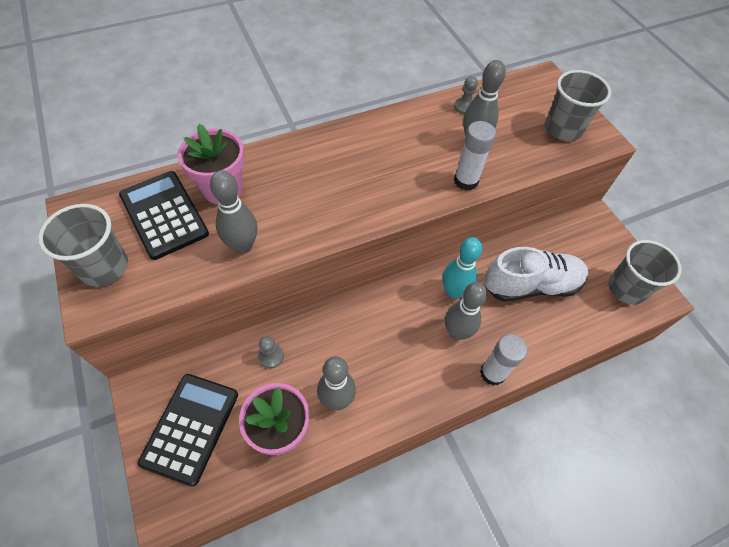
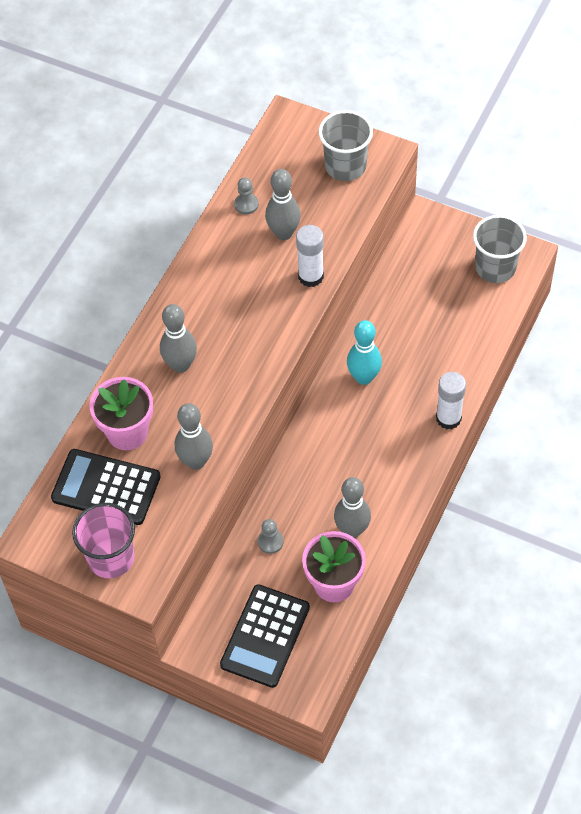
camera: 35 degrees left, 0 degrees up
grey cup [38,204,128,287] -> pink cup [72,503,135,578]
black calculator [138,374,238,487] -> black calculator turned 135 degrees counterclockwise [220,584,310,688]
grey bowling pin [445,282,487,340] -> grey bowling pin moved to [160,304,197,373]
white shoe [484,247,589,302] -> none

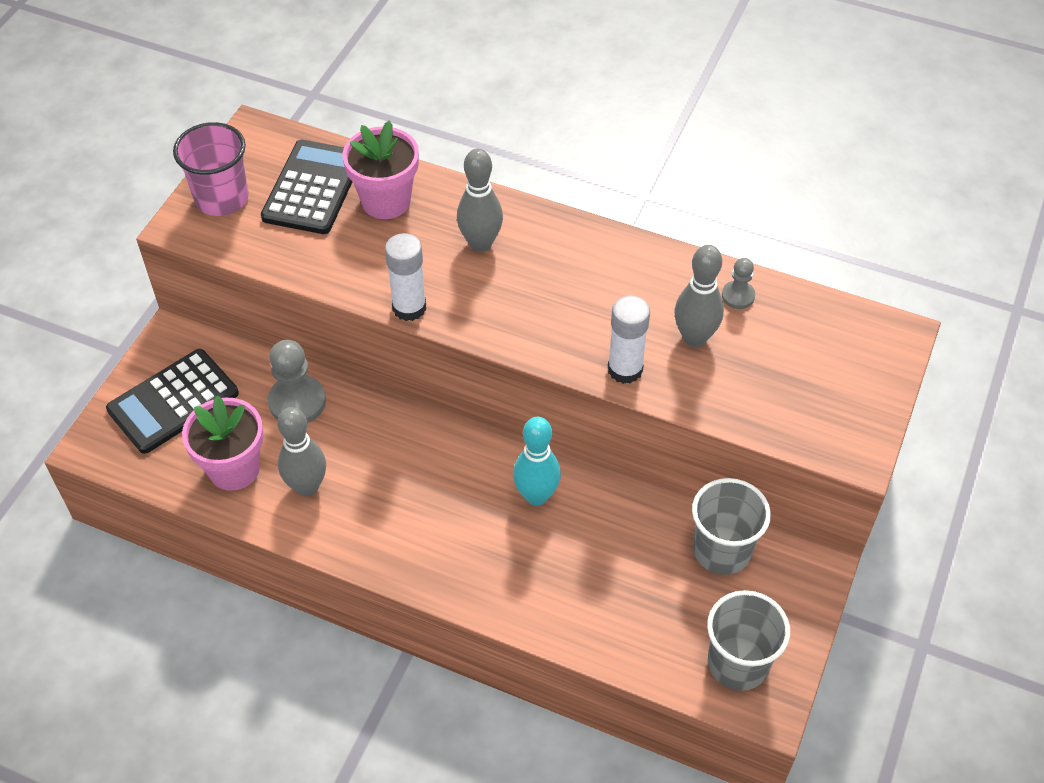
camera: 85 degrees right, 5 degrees down
grey bowling pin [175,403,213,470] -> none
black calculator [220,584,310,688] -> black calculator turned 60 degrees counterclockwise [106,349,239,454]
grey pawn [258,519,283,554] -> grey pawn [268,340,326,423], size x1.80
grey cup [319,110,373,181] -> grey cup moved to [692,478,771,575]
white glue stick [436,372,466,429] -> white glue stick moved to [385,233,426,321]

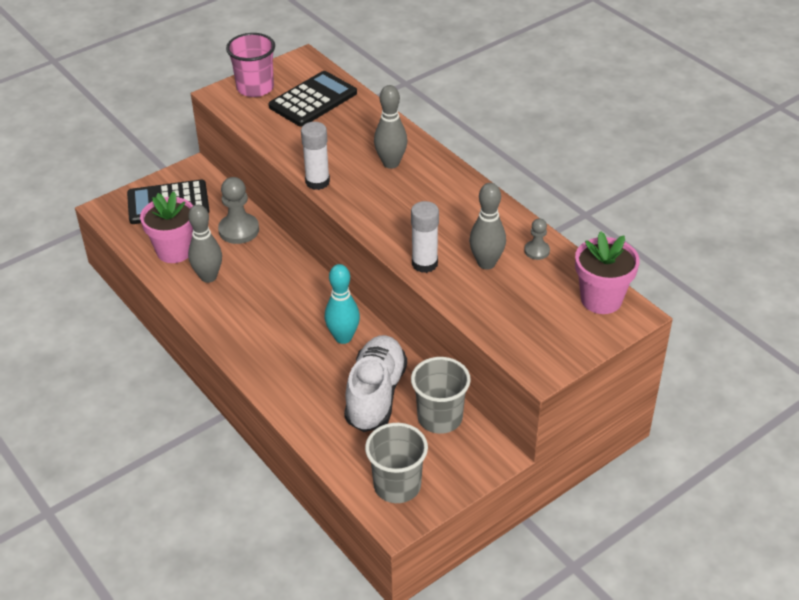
camera: 30 degrees right, 10 degrees down
pink flower pot [342,121,419,219] -> pink flower pot moved to [575,231,640,314]
none -> white shoe [344,335,407,432]

